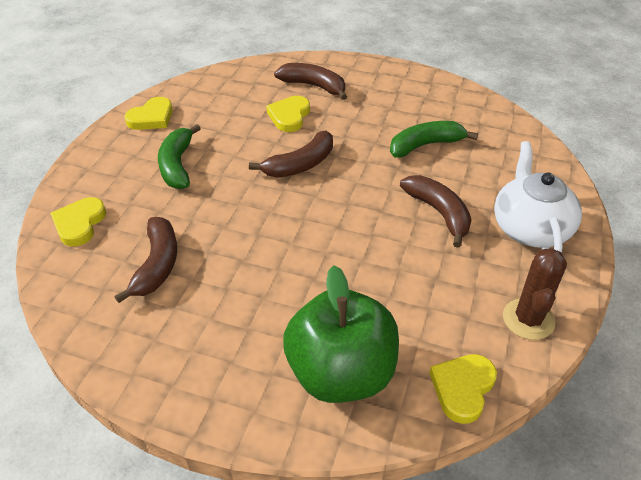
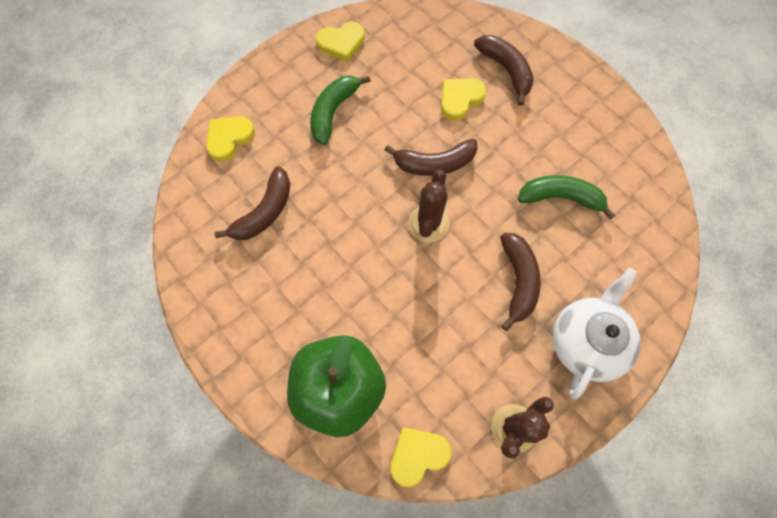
camera: 30 degrees right, 25 degrees up
none -> brown cactus [408,170,449,242]

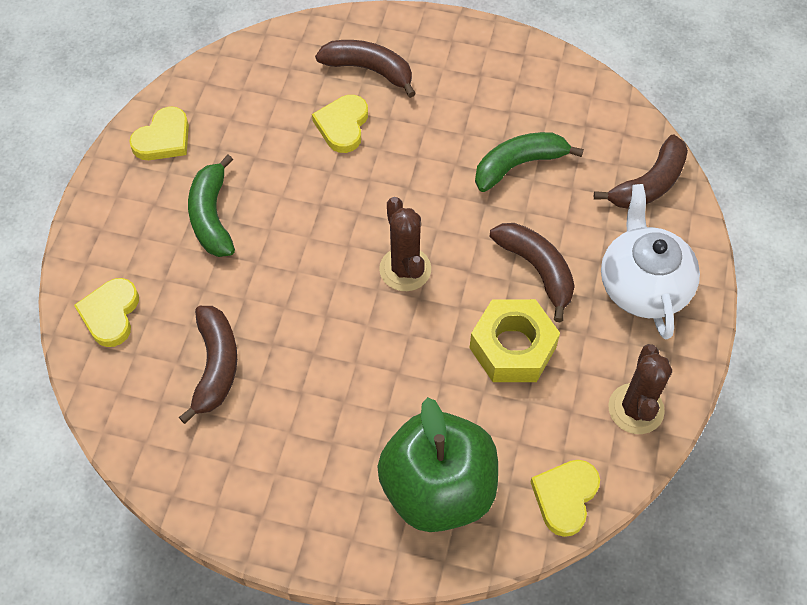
camera: 35 degrees left, 10 degrees down
brown banana [384,139,478,176] -> brown banana moved to [594,134,688,209]
none -> yellow nut [470,299,560,382]

